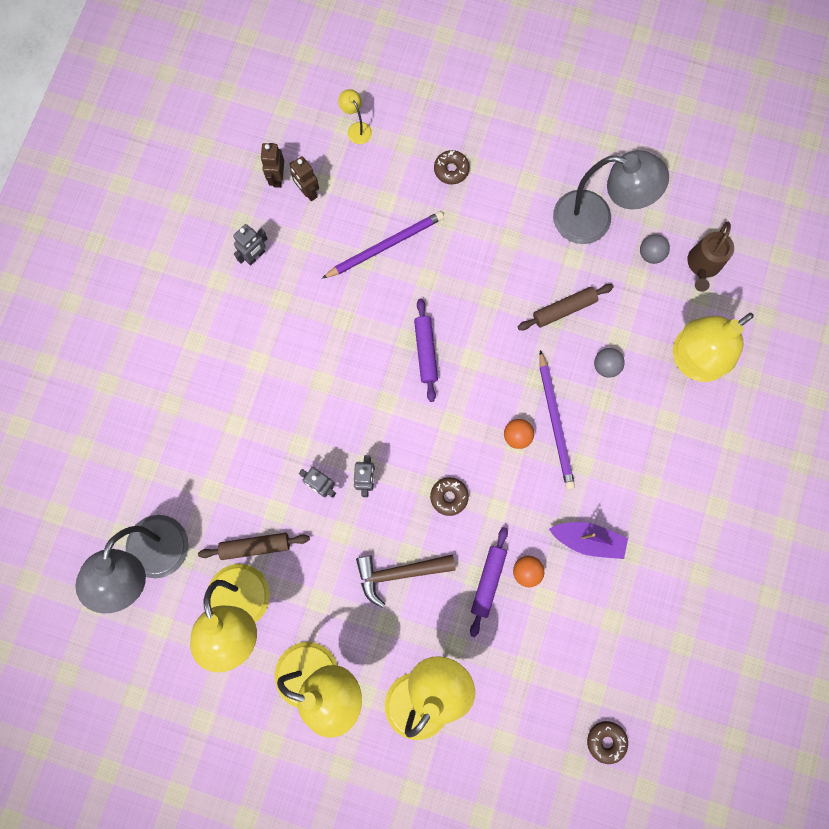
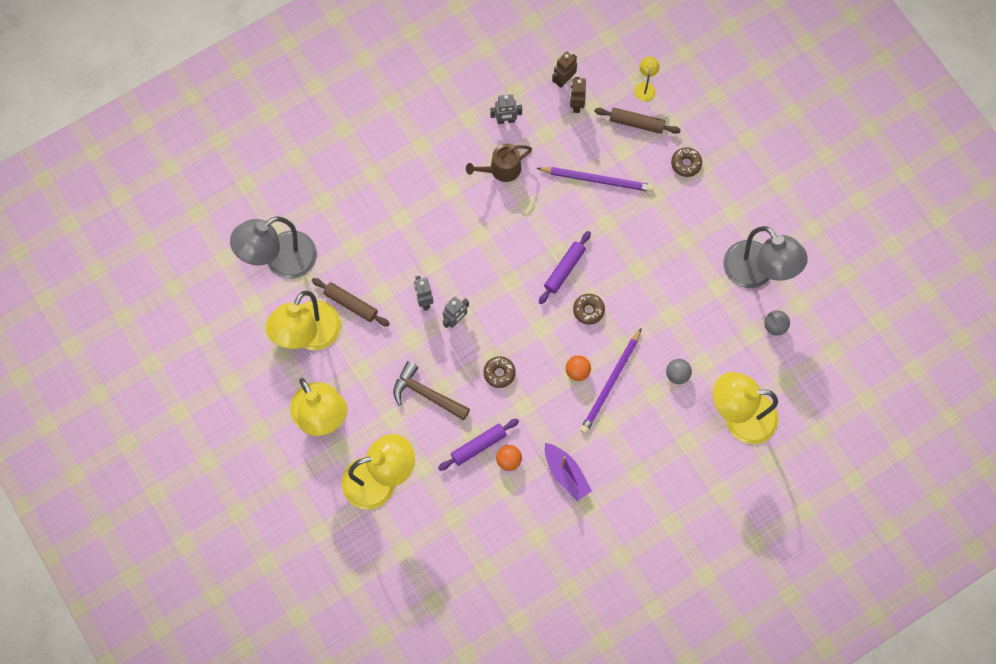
camera: 40 degrees right, 5 degrees down
brown rolling pin [518,284,614,330] -> brown rolling pin moved to [594,108,681,134]
brown donut [587,721,628,764] -> brown donut moved to [573,294,605,325]
brown watering can [687,222,734,292] -> brown watering can moved to [466,143,532,182]

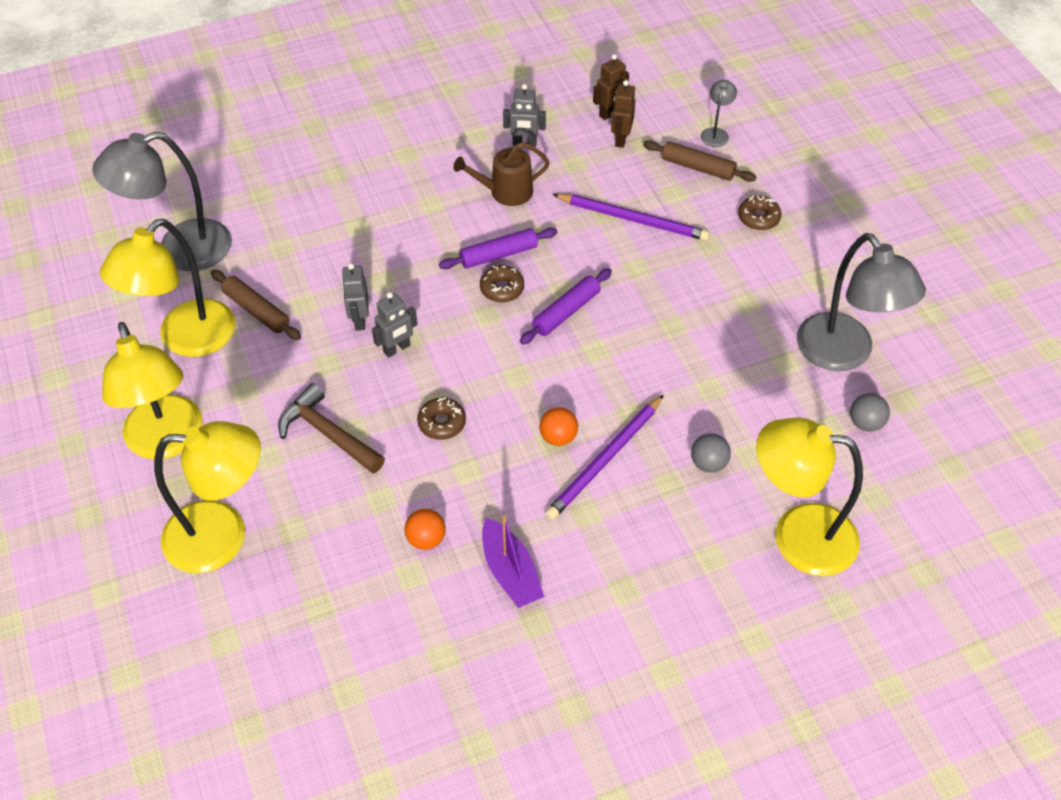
camera: 10 degrees right, 20 degrees down
purple rolling pin [438,419,519,471] -> purple rolling pin moved to [439,228,558,269]
brown donut [573,294,605,325] -> brown donut moved to [480,265,524,302]
yellow lamp [635,56,660,102] -> grey lamp [701,80,737,147]

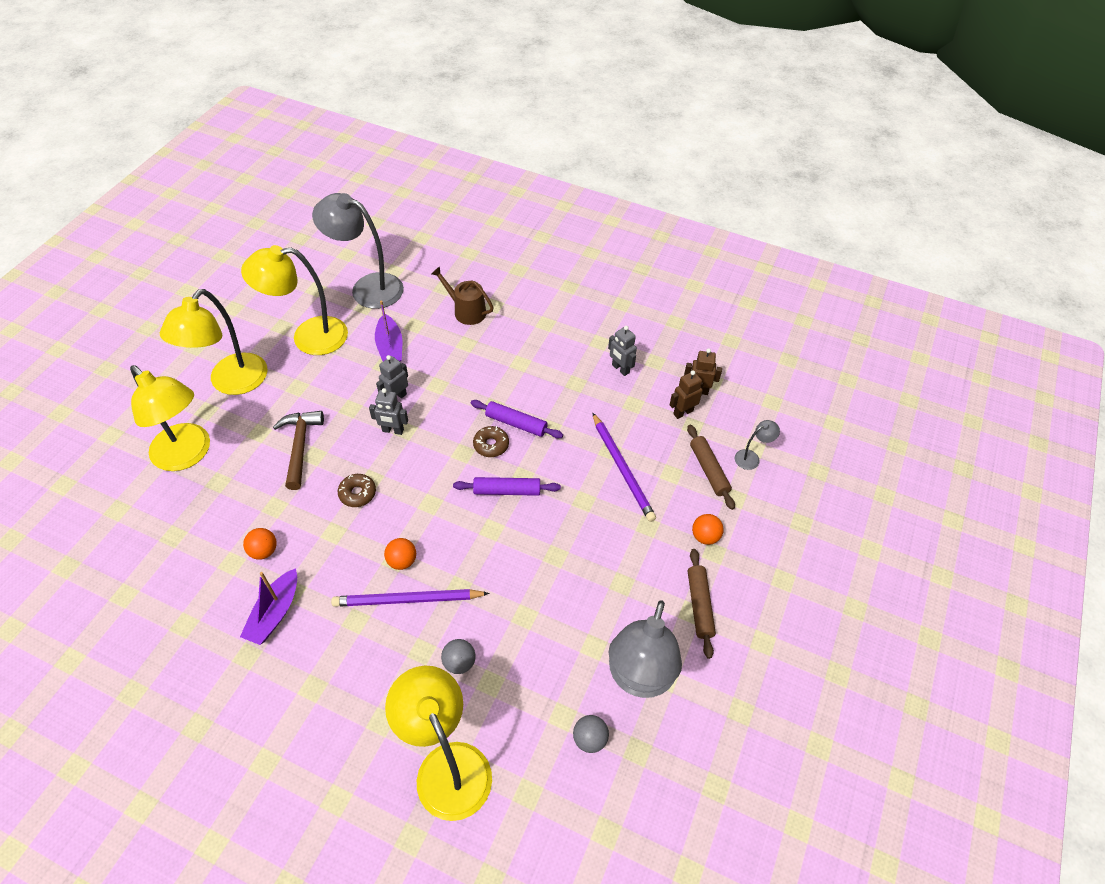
camera: 45 degrees right, 0 degrees up
brown rolling pin [211,270,301,340] -> brown rolling pin moved to [688,549,716,659]
brown watering can [453,142,550,206] -> brown watering can moved to [431,266,494,325]
brown donut [738,196,782,230] -> orange ball [692,514,724,545]
none -> purple boat [375,301,402,362]

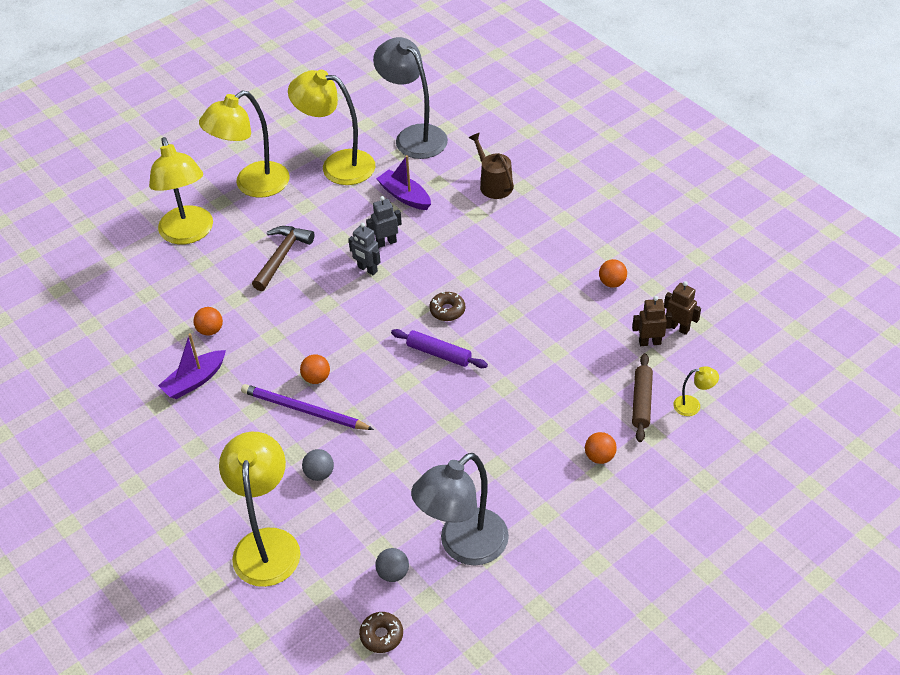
camera: 30 degrees right, 5 degrees down
brown donut [338,474,376,507] -> brown donut moved to [359,612,403,653]
purple boat [375,301,402,362] -> purple boat turned 120 degrees clockwise [376,155,431,210]
purple rolling pin [470,400,563,439] -> none
purple pencil [592,413,656,522] -> none
grey robot [608,326,637,376] -> orange ball [599,259,627,288]
brown rolling pin [688,549,716,659] -> none
grey lamp [734,420,780,470] -> yellow lamp [673,366,719,416]

